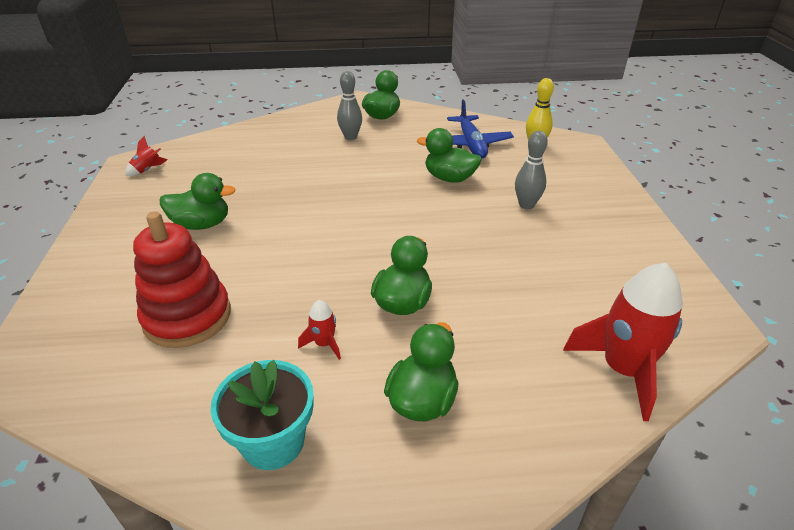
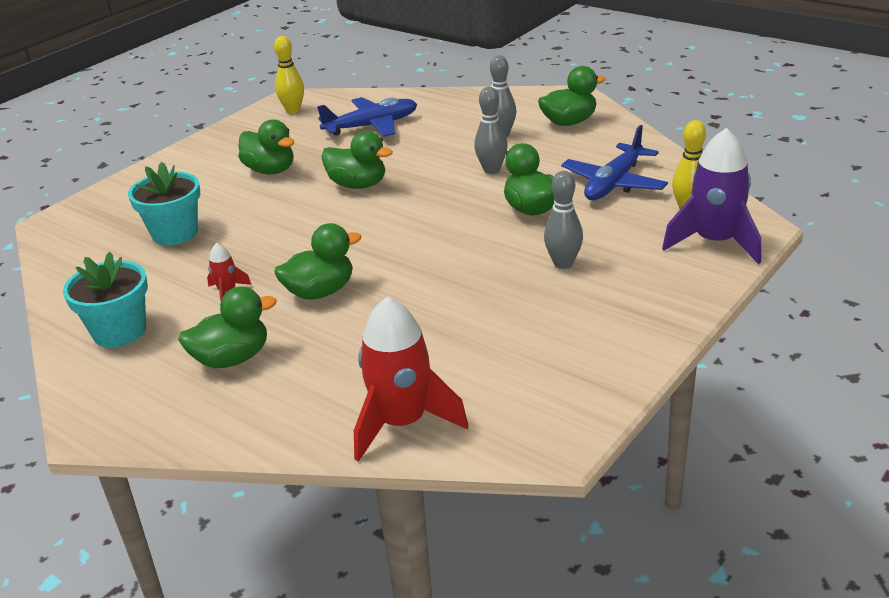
camera: 45 degrees right, 5 degrees down
red rocket [126,136,168,176] -> yellow bowling pin [274,36,304,113]
red stacking toy [133,211,231,348] -> turquoise flower pot [128,162,200,246]
none -> blue plane [317,97,417,137]
none -> green duck [321,131,393,189]
none -> grey bowling pin [474,87,508,174]
none -> purple rocket [662,128,761,264]

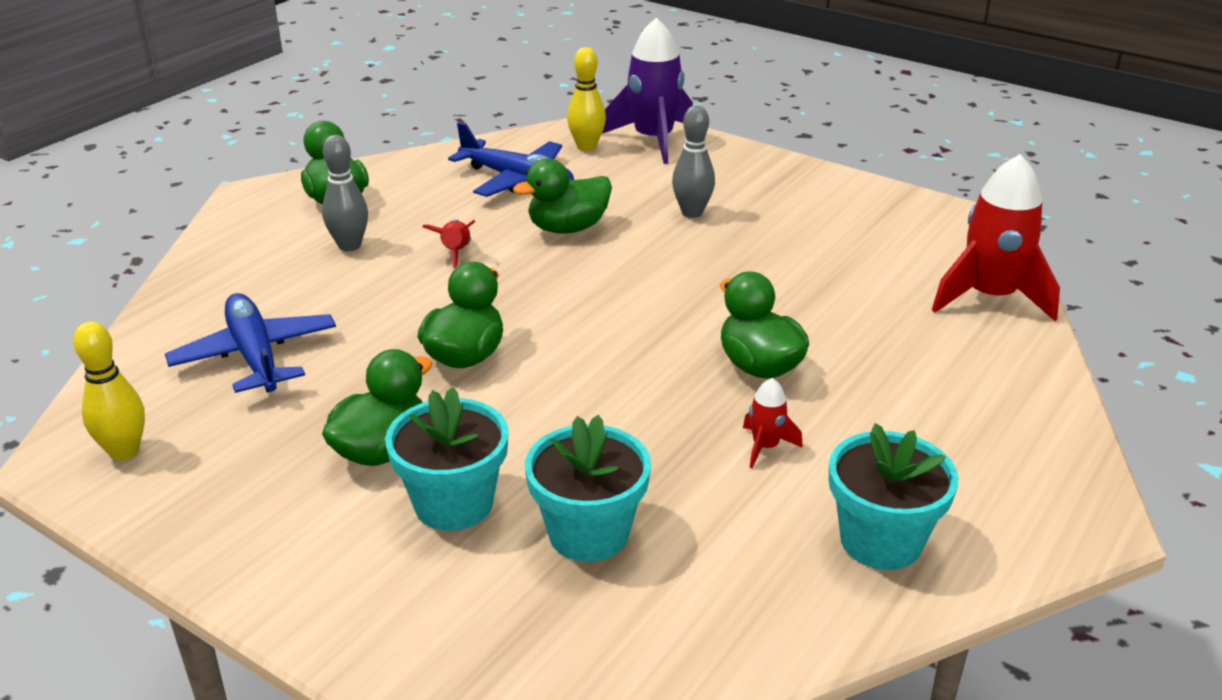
camera: 95 degrees left, 0 degrees up
green duck [178,286,277,368] -> none
grey bowling pin [474,87,508,174] -> red rocket [423,220,475,268]
none -> turquoise flower pot [385,387,509,531]

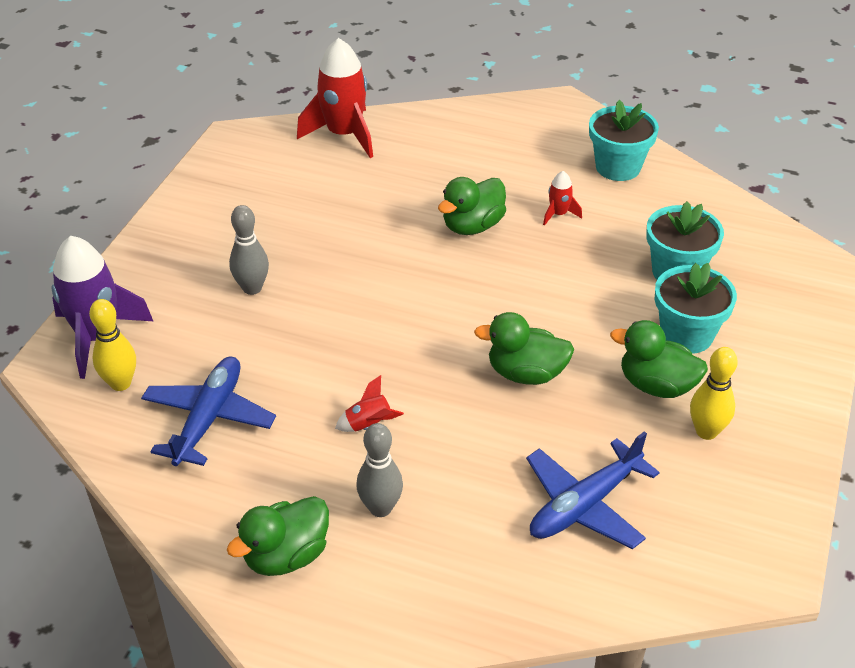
camera: 105 degrees left, 10 degrees up
yellow bowling pin [73,321,145,461] -> yellow bowling pin moved to [690,347,738,440]
green duck [513,158,612,234] -> none

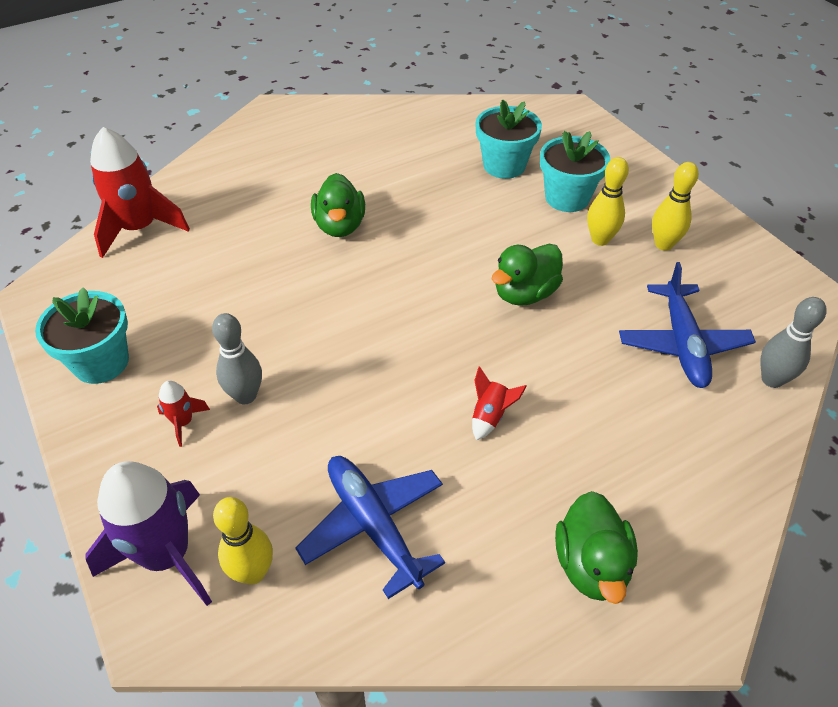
camera: 50 degrees left, 5 degrees up
grey bowling pin [356,423,403,517] -> grey bowling pin moved to [761,297,827,388]
red rocket [543,171,582,226] -> red rocket moved to [157,381,210,447]
turquoise flower pot [589,100,659,181] -> turquoise flower pot moved to [35,287,129,384]
green duck [610,320,708,398] -> yellow bowling pin [587,157,629,246]

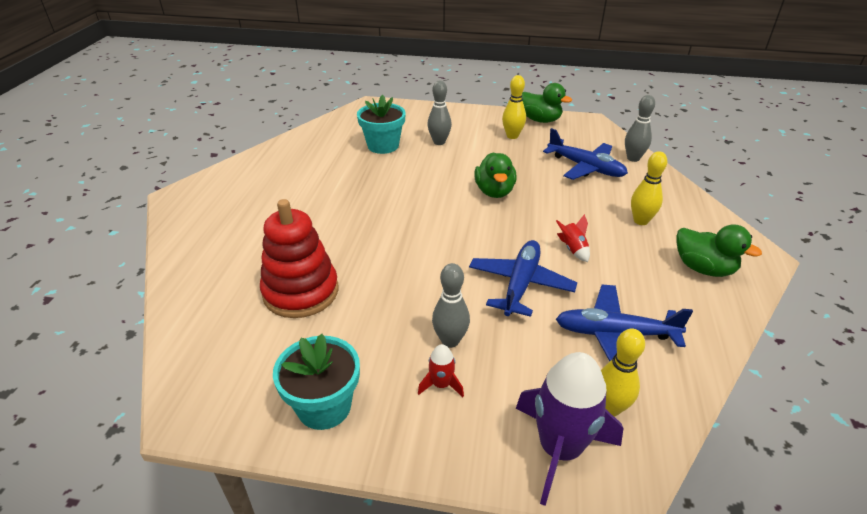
camera: 50 degrees left, 10 degrees down
red rocket [90,127,190,258] -> none
green duck [311,173,365,237] -> green duck moved to [522,83,572,123]
turquoise flower pot [540,131,610,212] -> grey bowling pin [427,80,452,145]
yellow bowling pin [587,157,629,246] -> yellow bowling pin moved to [631,151,667,225]
none -> red stacking toy [260,199,338,318]
none -> blue plane [469,240,577,317]

